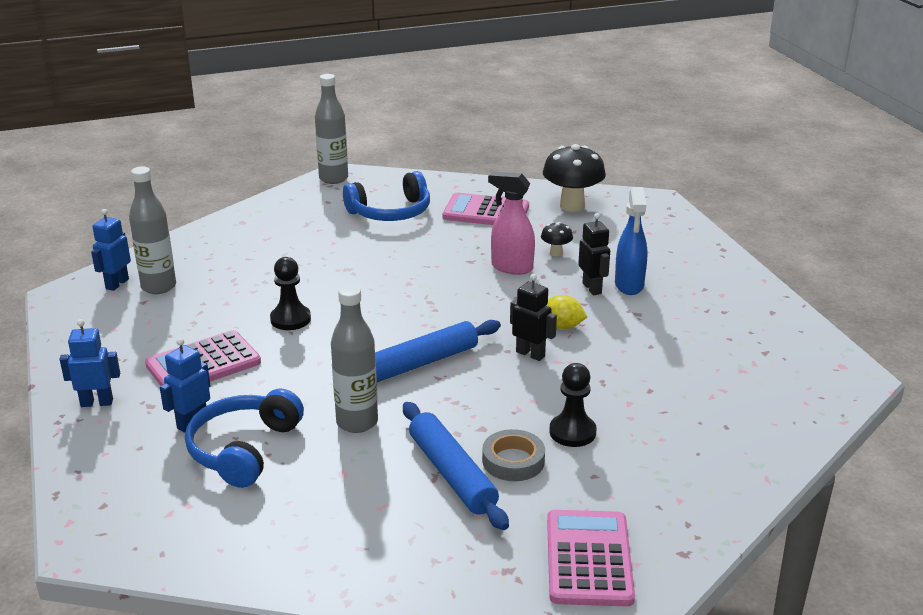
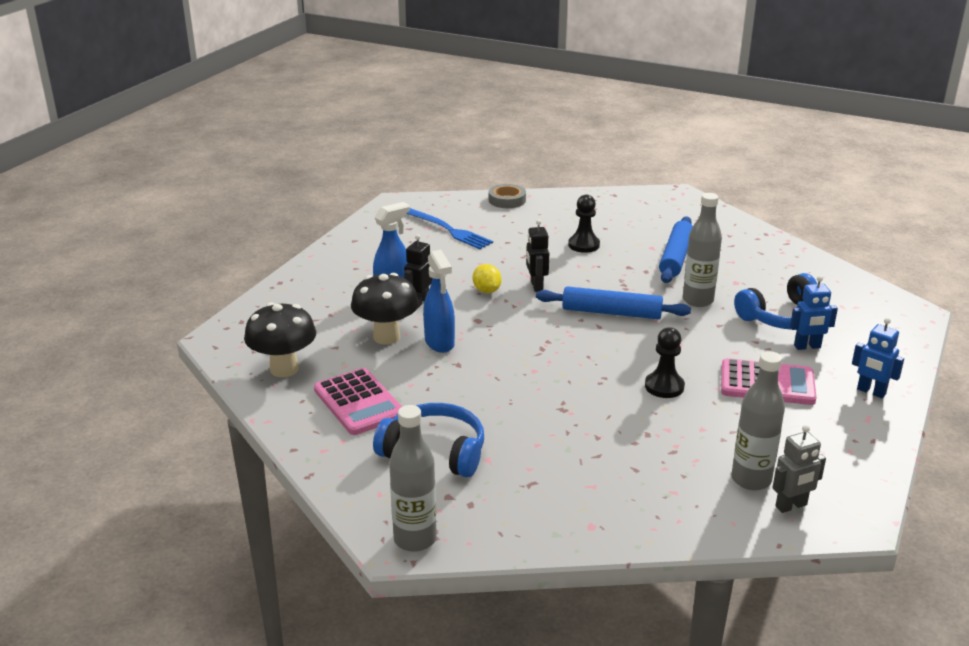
camera: 135 degrees left, 0 degrees up
blue robot [91,209,131,291] -> grey robot [772,425,826,513]
grey tape [482,429,545,481] -> grey tape moved to [489,184,526,208]
pink spray bottle [488,171,535,275] -> blue spray bottle [423,250,455,353]
black mushroom [541,222,573,256] -> black mushroom [351,273,419,345], size x2.09
pink calculator [547,510,635,606] -> none
none -> blue fork [407,208,493,249]

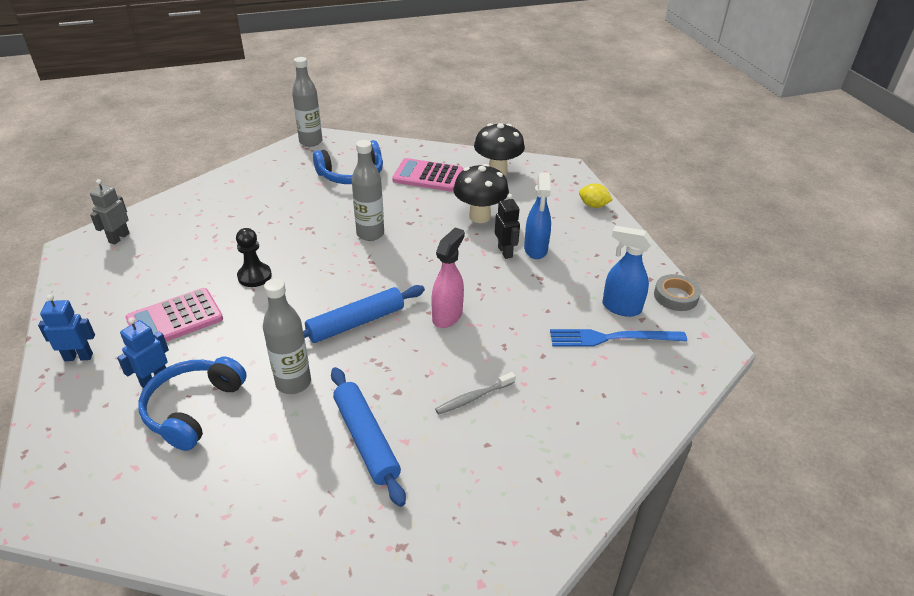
camera: 135 degrees right, 10 degrees up
blue spray bottle [423,250,455,353] -> blue spray bottle moved to [602,226,653,317]
yellow lemon [473,264,501,293] -> yellow lemon moved to [579,183,613,208]
grey tape [489,184,526,208] -> grey tape moved to [654,274,701,311]
black robot [526,220,549,292] -> pink spray bottle [431,228,465,328]
black pawn [568,195,600,253] -> grey toothbrush [435,372,515,415]
grey bottle [731,351,785,490] -> grey bottle moved to [352,140,384,241]

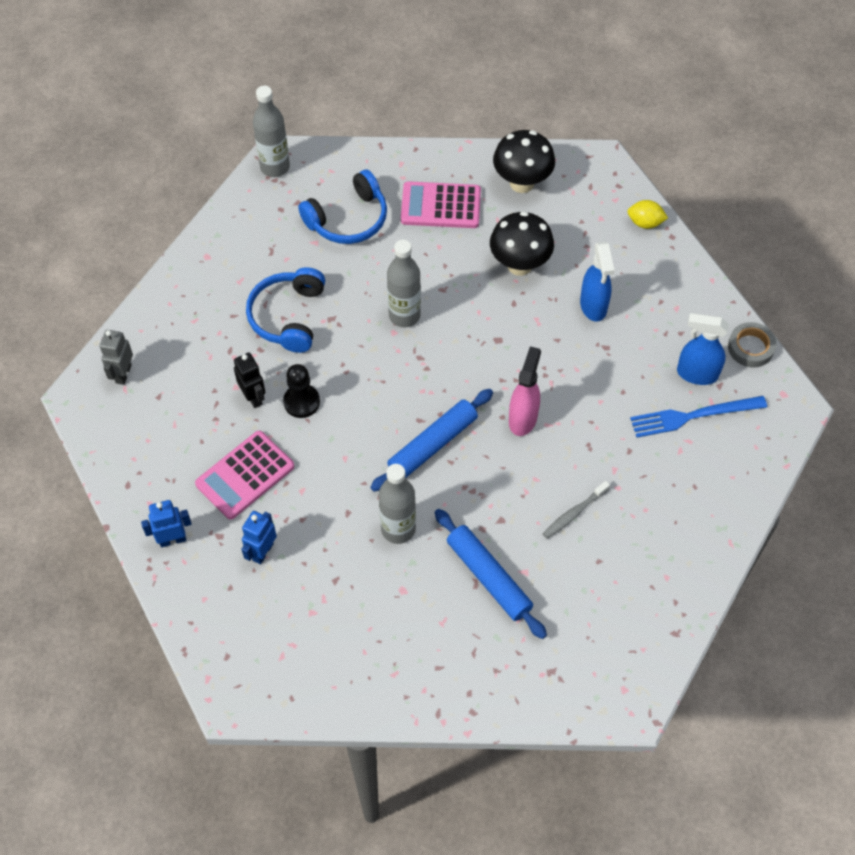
camera: 10 degrees left, 20 degrees up
blue headphones [138,357,247,451] -> blue headphones moved to [246,267,325,353]
black robot [495,194,520,259] -> black robot moved to [234,353,265,408]

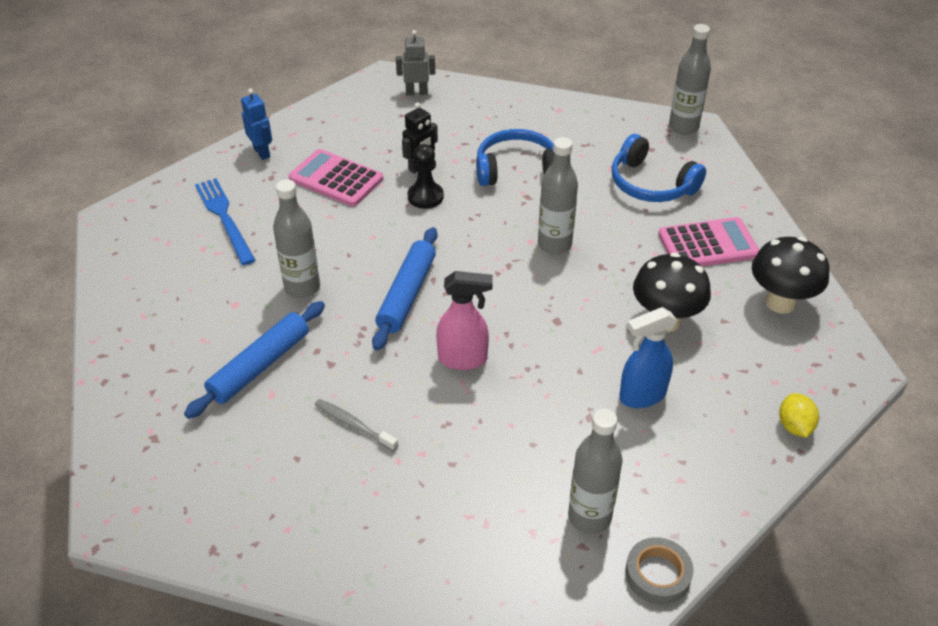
camera: 75 degrees right, 15 degrees down
blue robot [242,511,277,564] -> none
blue rolling pin [371,389,493,492] -> blue rolling pin turned 75 degrees clockwise [372,227,438,351]
pink calculator [401,181,481,228] -> pink calculator turned 90 degrees clockwise [658,217,759,267]
blue fork [630,396,767,438] -> blue fork moved to [195,178,255,265]
blue spray bottle [677,313,729,385] -> grey bottle [568,409,623,534]

